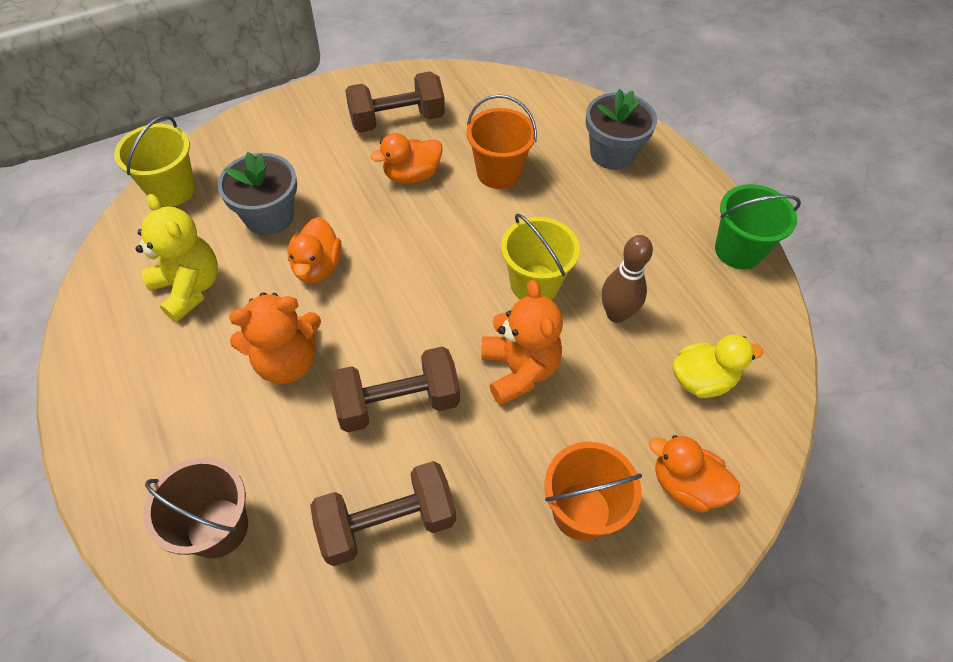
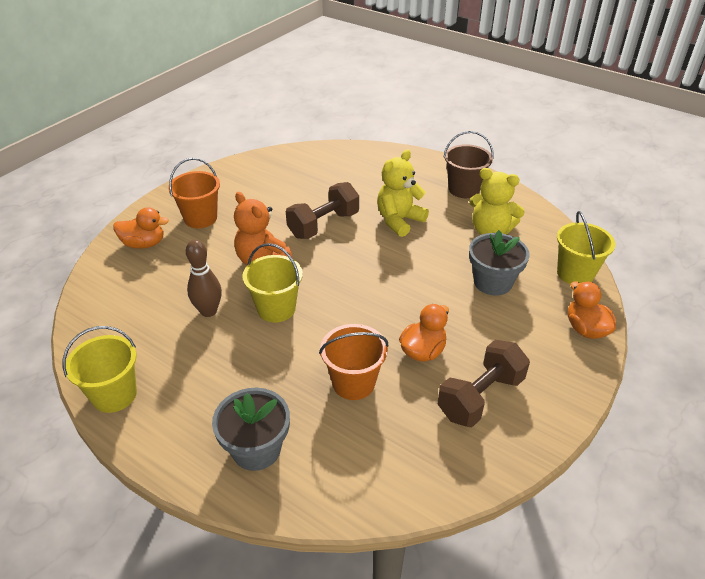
camera: 155 degrees right, 15 degrees down
brown bucket [143,457,248,558] -> brown bucket moved to [444,131,494,198]
orange teddy bear [229,292,321,384] -> yellow teddy bear [377,150,429,237]
orange duck [288,217,342,283] -> orange duck moved to [568,281,616,339]
brown dumbbell [310,461,456,566] -> none
yellow duck [673,335,763,398] -> none
green bucket [715,184,801,269] -> yellow bucket [63,326,137,413]

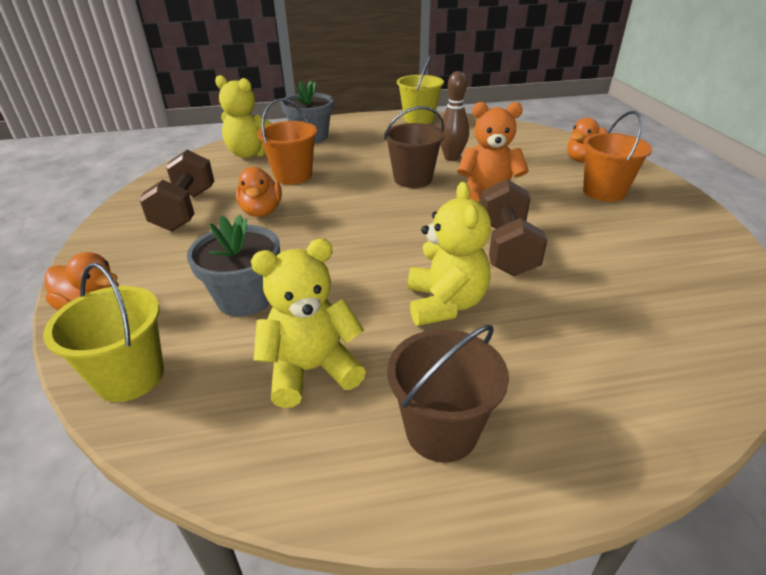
camera: 135 degrees right, 5 degrees down
yellow bucket [242,243,303,323] -> brown bucket [384,106,445,188]
none -> yellow teddy bear [215,75,273,158]

